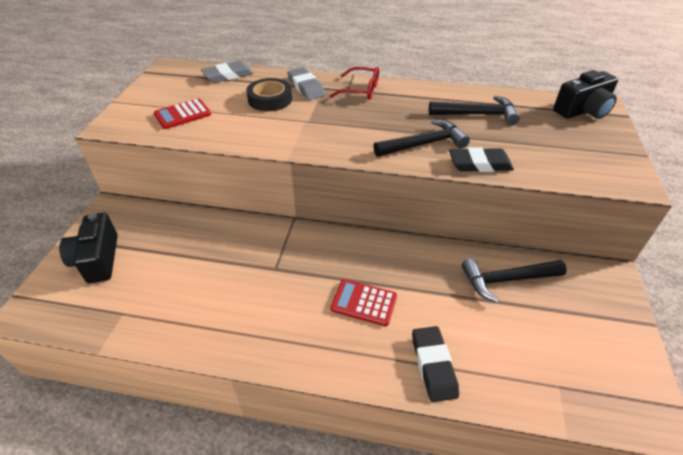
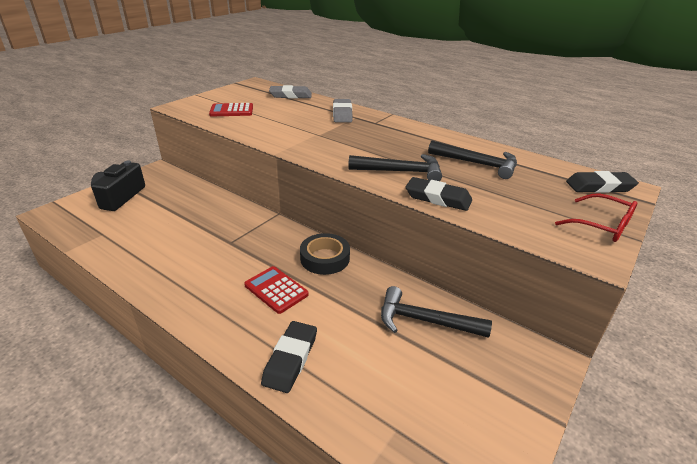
camera: 25 degrees right, 10 degrees down
black tape [246,78,292,111] -> black tape moved to [300,233,350,275]
red glasses [330,67,379,100] -> red glasses moved to [555,193,638,242]
black camera [553,70,618,119] -> black eraser [566,171,639,193]

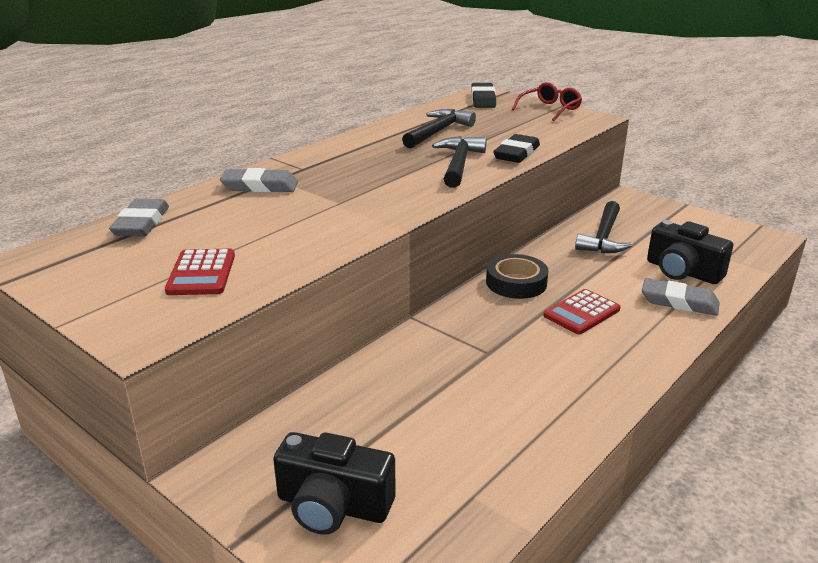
camera: 85 degrees left, 5 degrees down
black eraser [261,321,317,393] -> grey eraser [642,278,720,316]
none -> black camera [647,220,734,284]

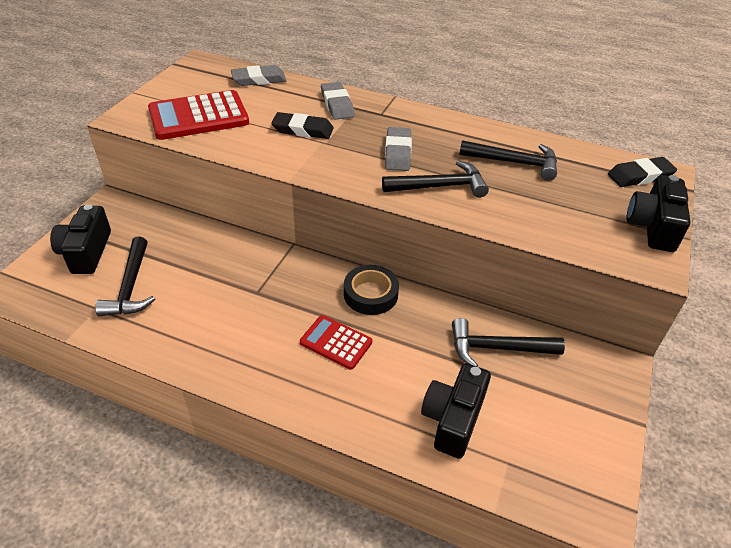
camera: 70 degrees right, 15 degrees up
red calculator [165,249,235,295] -> red calculator [148,90,249,140], size x1.75
black eraser [493,134,540,163] -> black eraser moved to [271,112,334,139]
red glasses [512,82,582,121] -> black camera [627,175,690,252]
grey eraser [642,278,720,316] -> grey eraser moved to [385,127,412,171]
none -> black hammer [95,237,155,317]

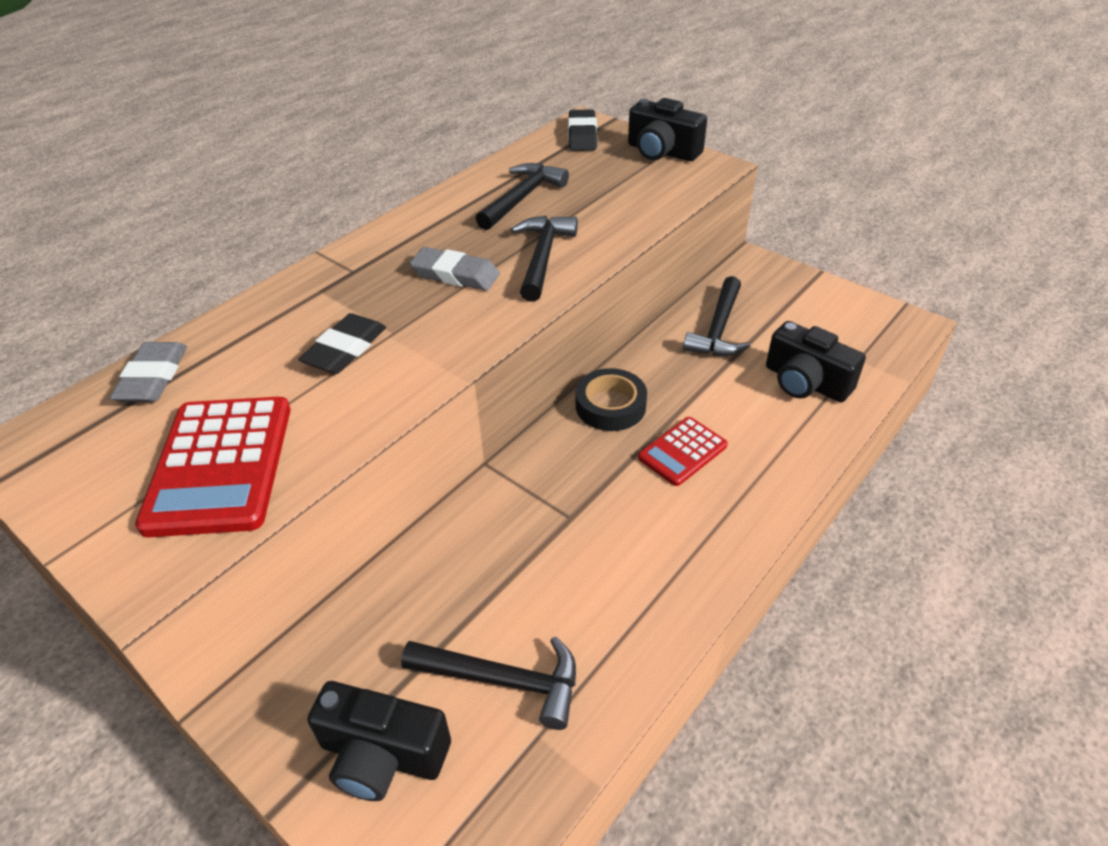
camera: 70 degrees left, 0 degrees up
grey eraser [321,82,355,120] -> none

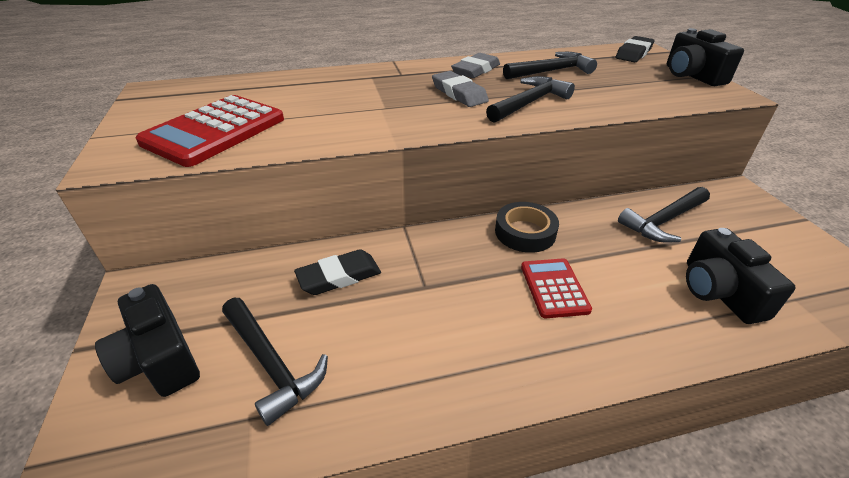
camera: 35 degrees right, 5 degrees down
grey eraser [109,342,187,402] -> grey eraser moved to [451,53,500,78]
black eraser [298,313,386,374] -> black eraser moved to [294,249,381,295]
red calculator [638,417,728,486] -> red calculator turned 90 degrees clockwise [521,258,592,318]

